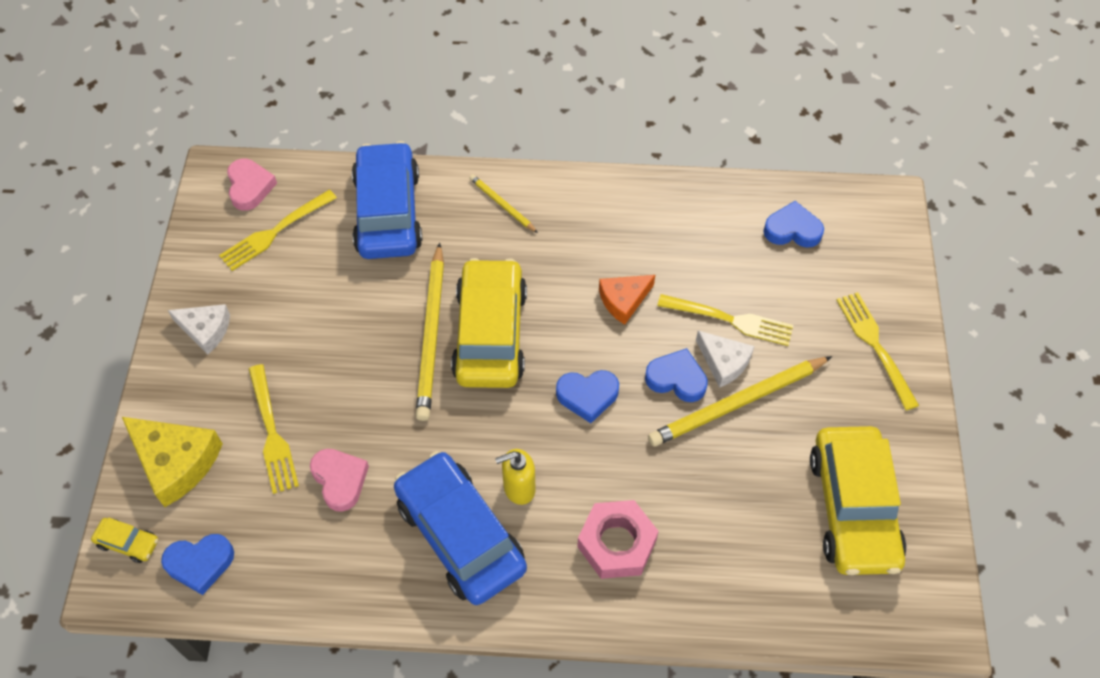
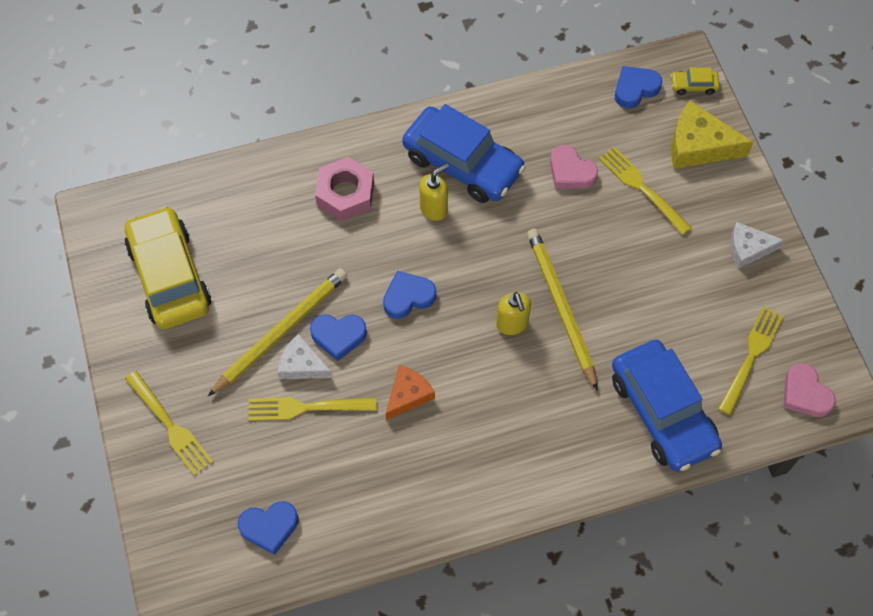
camera: 160 degrees right, 5 degrees up
yellow car [451,258,527,388] -> yellow soap dispenser [496,292,531,335]
yellow pencil [469,174,538,233] -> none

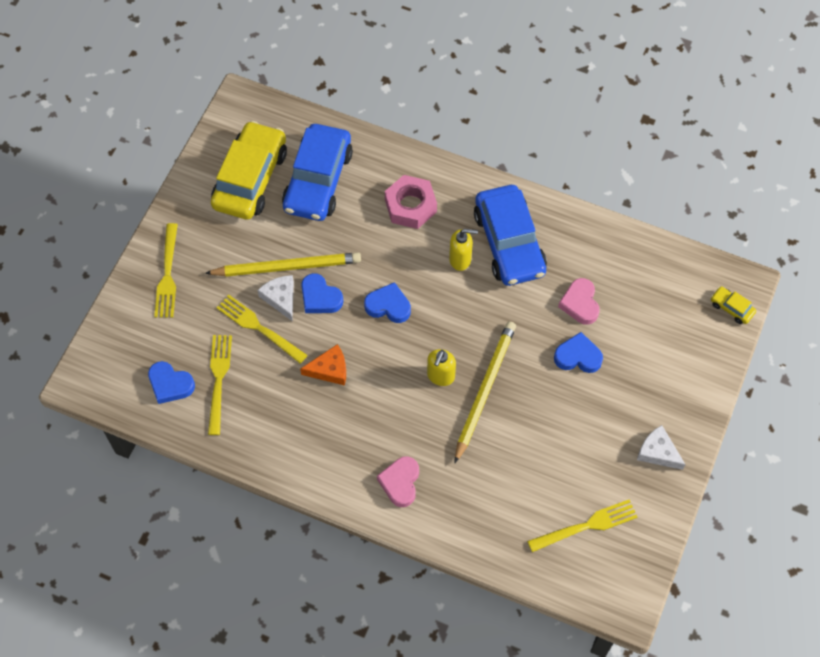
camera: 40 degrees right, 0 degrees up
yellow fork [599,147,692,235] -> yellow fork moved to [208,335,232,435]
blue car [612,340,722,472] -> blue car moved to [282,124,353,221]
blue heart [615,66,662,109] -> blue heart moved to [554,332,603,373]
yellow cheese [671,101,754,169] -> none
pink heart [784,363,836,417] -> pink heart moved to [377,456,419,507]

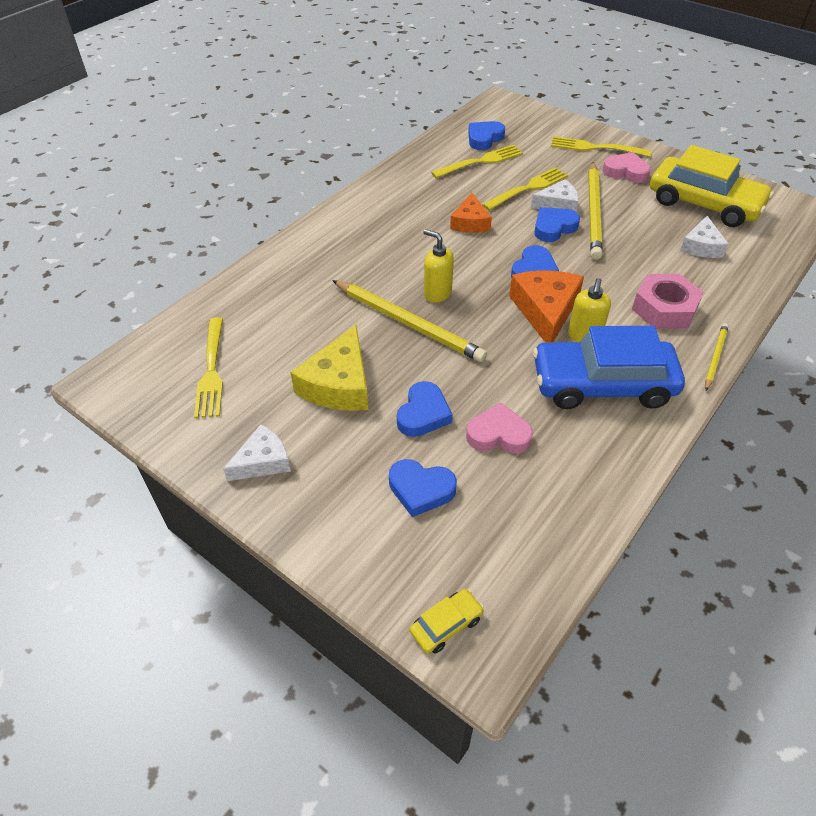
camera: 105 degrees right, 15 degrees down
yellow fork [208,335,232,435] -> yellow fork turned 45 degrees counterclockwise [431,145,523,178]
blue car [282,124,353,221] -> white cheese [680,216,729,258]
pink heart [377,456,419,507] -> pink heart moved to [603,152,651,183]
none -> yellow cheese [290,325,368,411]
none -> blue heart [389,459,457,517]
none -> orange cheese [509,270,584,342]
none -> yellow pencil [705,323,729,391]

